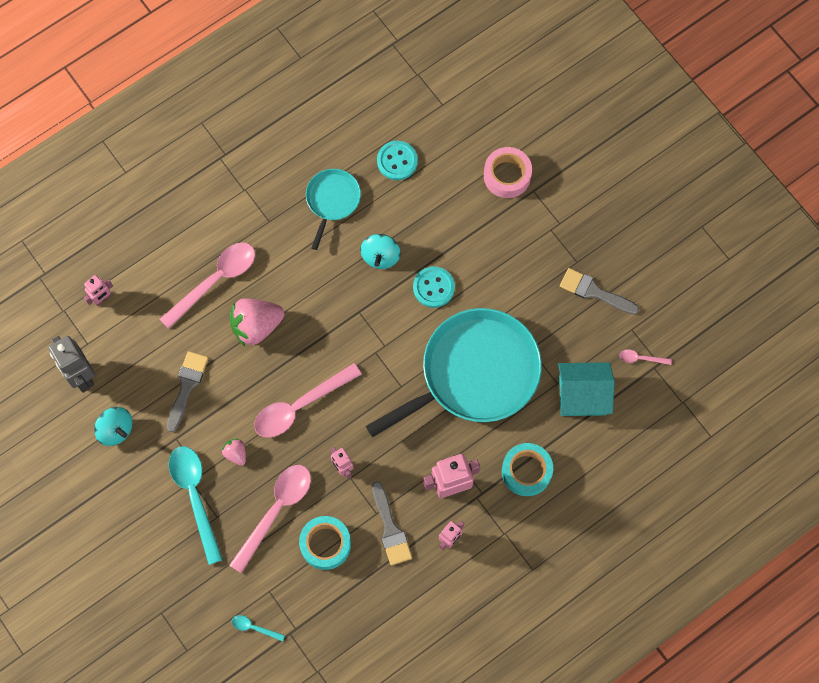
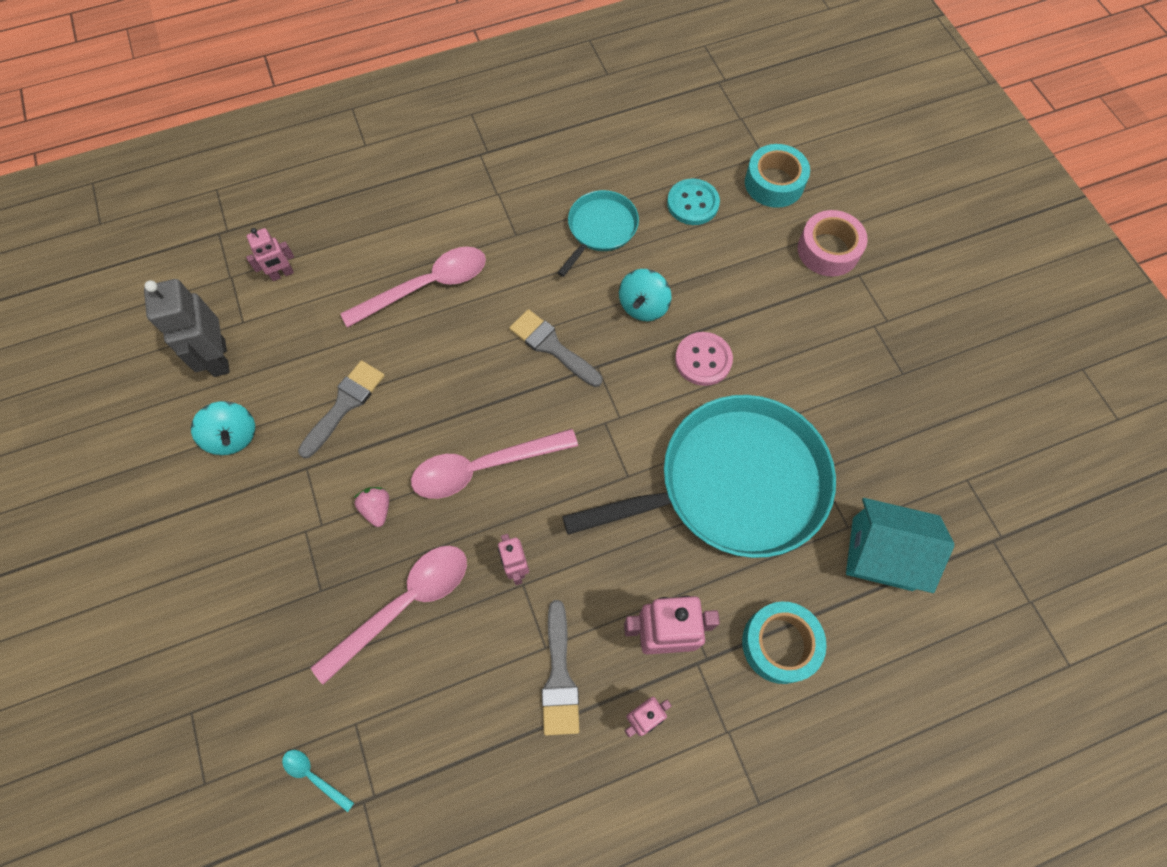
camera: 15 degrees right, 5 degrees down
turquoise spoon [169,446,223,565] -> none
pink strawberry [229,298,285,347] -> none
turquoise tape [299,516,351,570] -> turquoise tape moved to [745,144,810,208]
turquoise button [413,266,455,308] -> pink button [675,332,733,386]
grey brush [560,268,639,315] -> grey brush moved to [509,309,602,387]
pink spoon [619,349,672,365] -> none

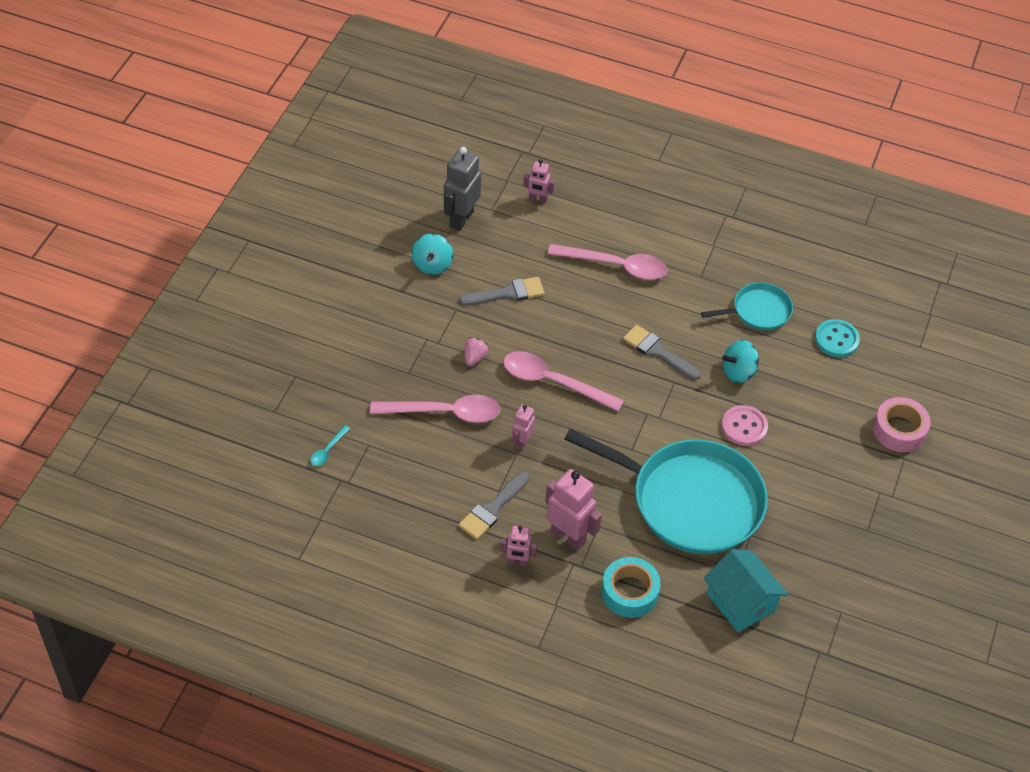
camera: 40 degrees right, 15 degrees down
turquoise spoon [282,750,354,812] -> turquoise spoon turned 135 degrees counterclockwise [311,425,350,466]
grey brush [509,309,602,387] -> grey brush turned 45 degrees counterclockwise [623,325,701,380]
turquoise tape [745,144,810,208] -> none

